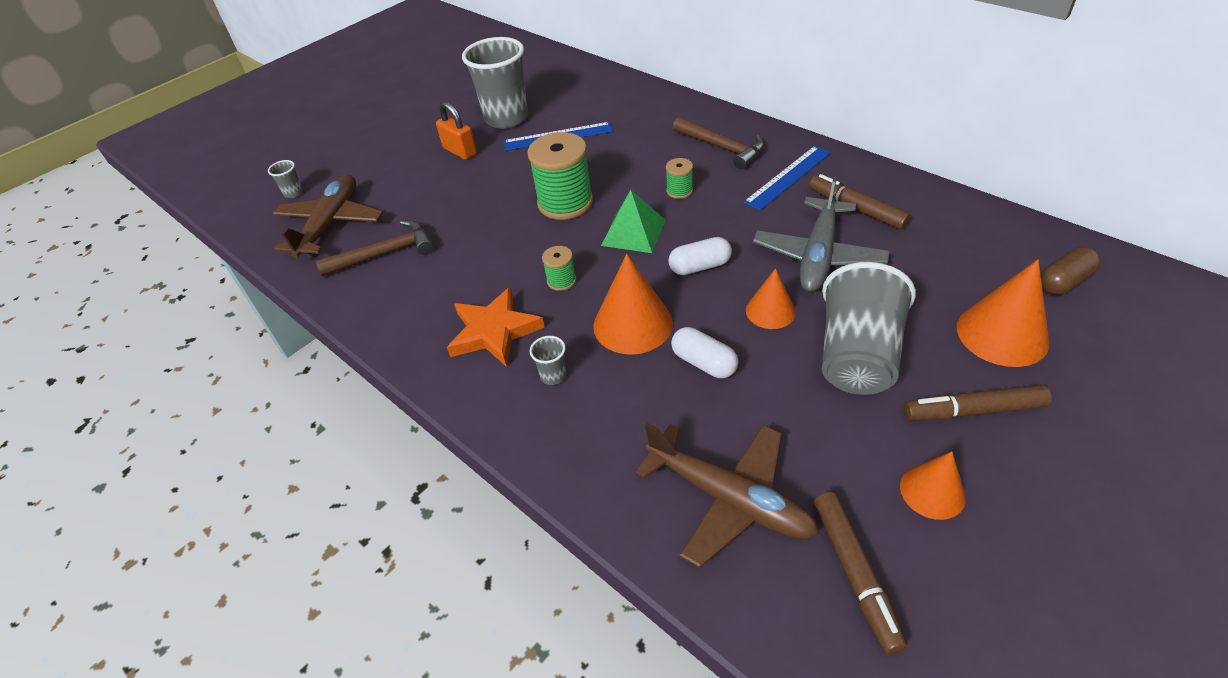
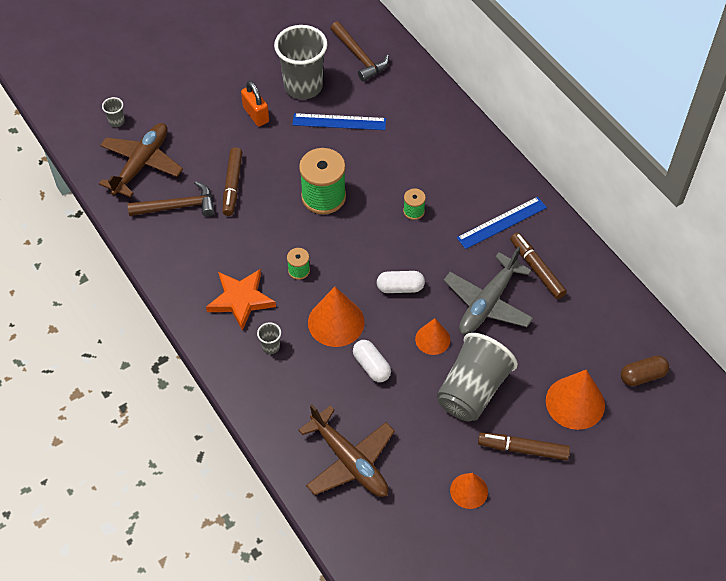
camera: 10 degrees right, 10 degrees up
green pyramid [601,190,666,253] -> none
brown hammer [673,117,765,169] -> brown hammer moved to [330,21,389,82]
brown marker [814,492,908,654] -> brown marker moved to [223,147,242,216]

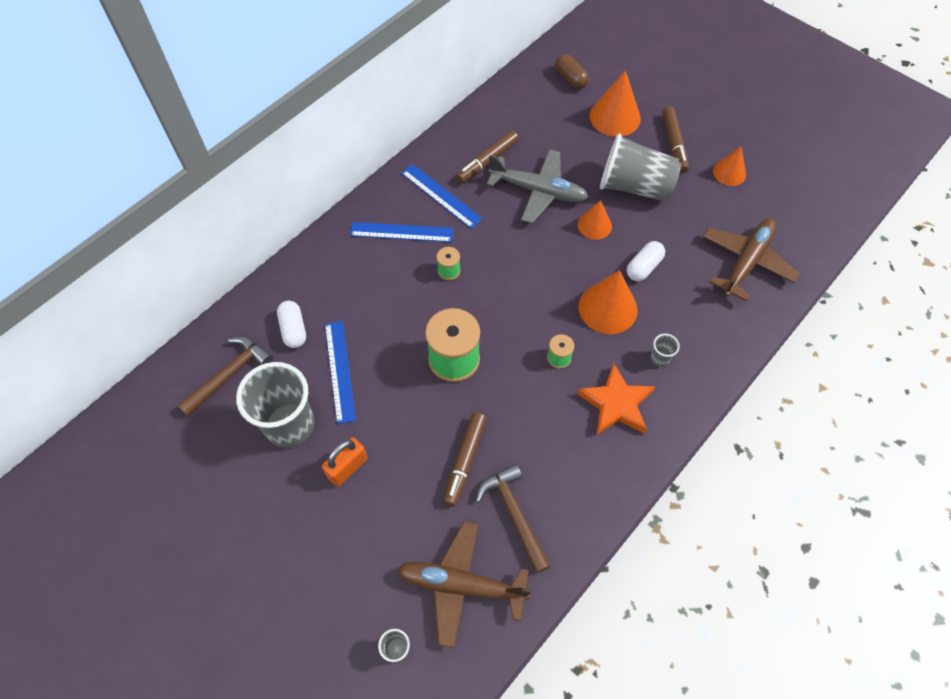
camera: 105 degrees left, 5 degrees up
brown marker [223,147,242,216] -> brown marker turned 120 degrees clockwise [443,412,487,507]
white capsule [377,271,425,293] -> white capsule moved to [277,301,306,348]
none -> blue ruler [350,222,453,242]

